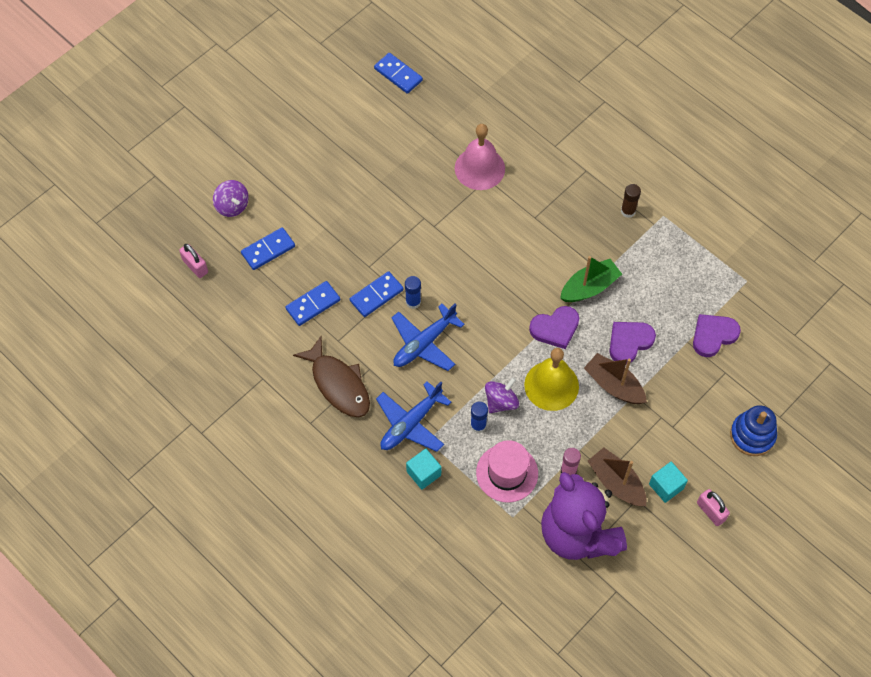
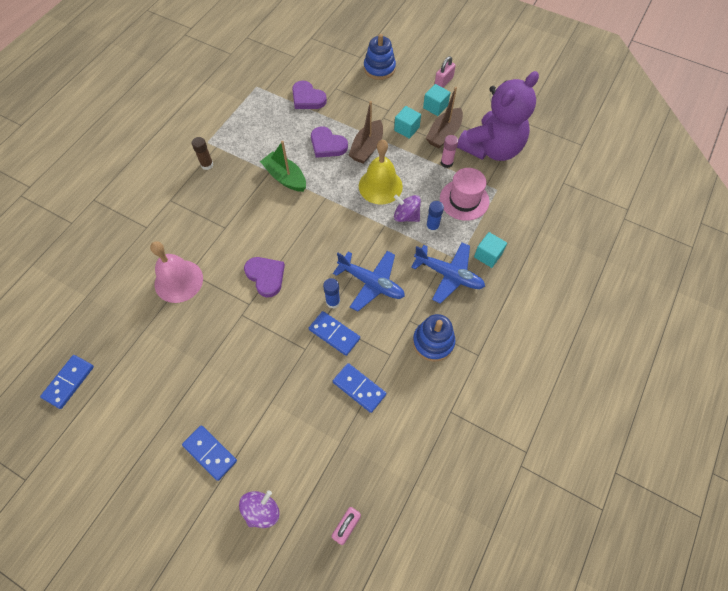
camera: 105 degrees left, 0 degrees up
blue domino [241,227,295,270] -> blue domino moved to [182,425,237,481]
brown fish [293,336,370,417] -> blue stacking toy [413,314,455,362]
purple heart [529,306,579,349] -> purple heart moved to [244,257,285,297]
none -> turquoise cube [394,106,421,139]

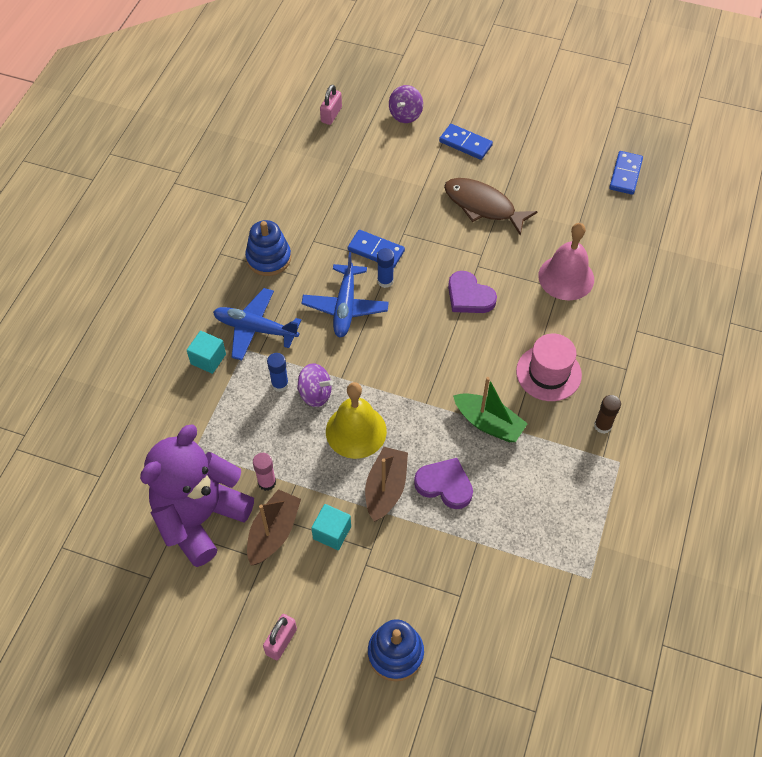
camera: 170 degrees right, 5 degrees down
purple heart [292,81,327,109] -> none
blue plane [333,251,405,312] -> blue plane turned 105 degrees counterclockwise [301,252,389,337]
blue domino [333,363,386,413] -> none
turquoise cube [423,84,450,116] -> none
pink hat [440,168,489,221] -> pink hat moved to [516,334,582,401]
none -> brown fish [444,178,538,236]

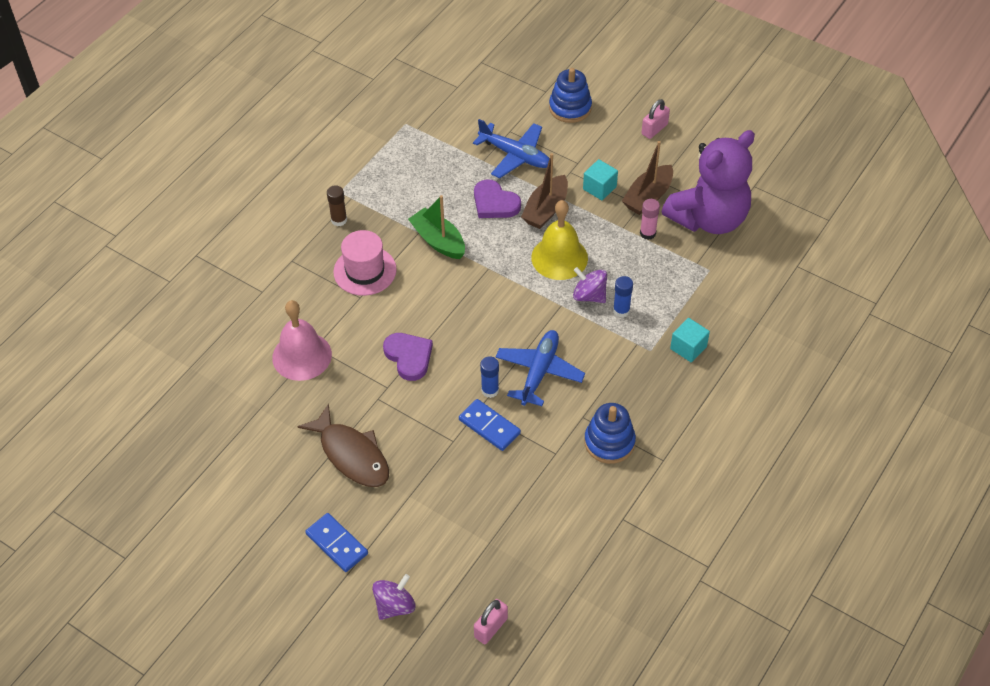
camera: 165 degrees left, 5 degrees down
blue plane [213,288,301,361] -> blue plane moved to [473,119,550,178]
blue domino [609,151,643,195] -> none

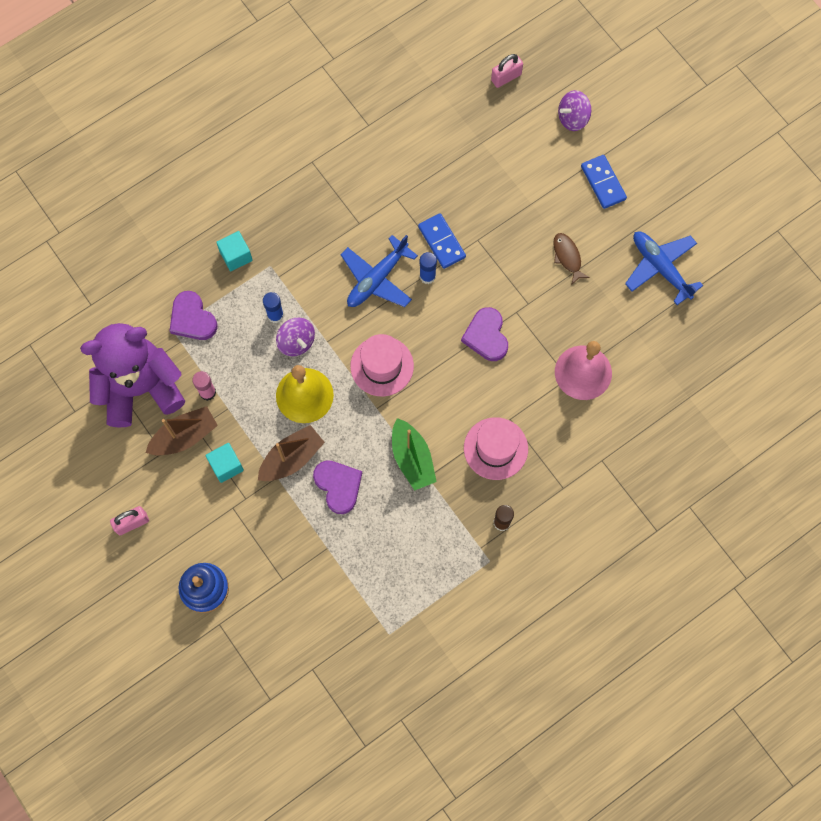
camera: 160 degrees left, 20 degrees up
brown fish [297,404,389,487] -> brown fish [553,233,590,284], size x0.55
blue plane [473,119,550,178] -> blue plane moved to [625,232,703,305]
blue stacking toy [584,403,636,464] -> none
none -> purple heart [169,291,217,340]
none -> pink hat [350,334,414,396]

